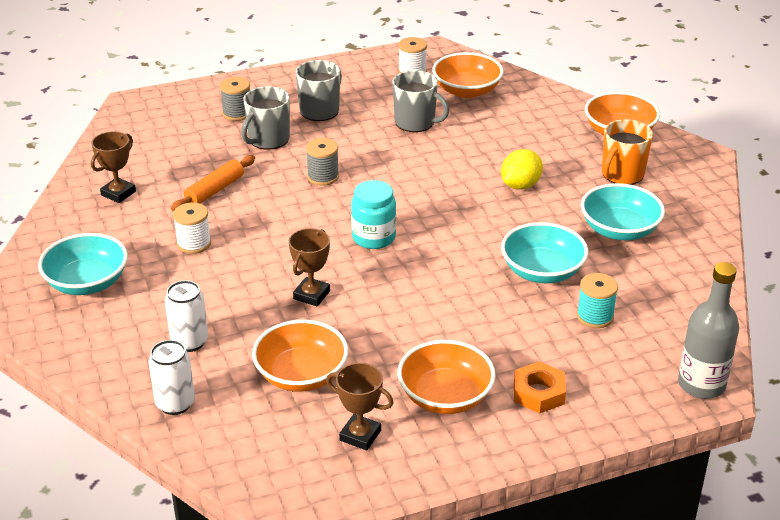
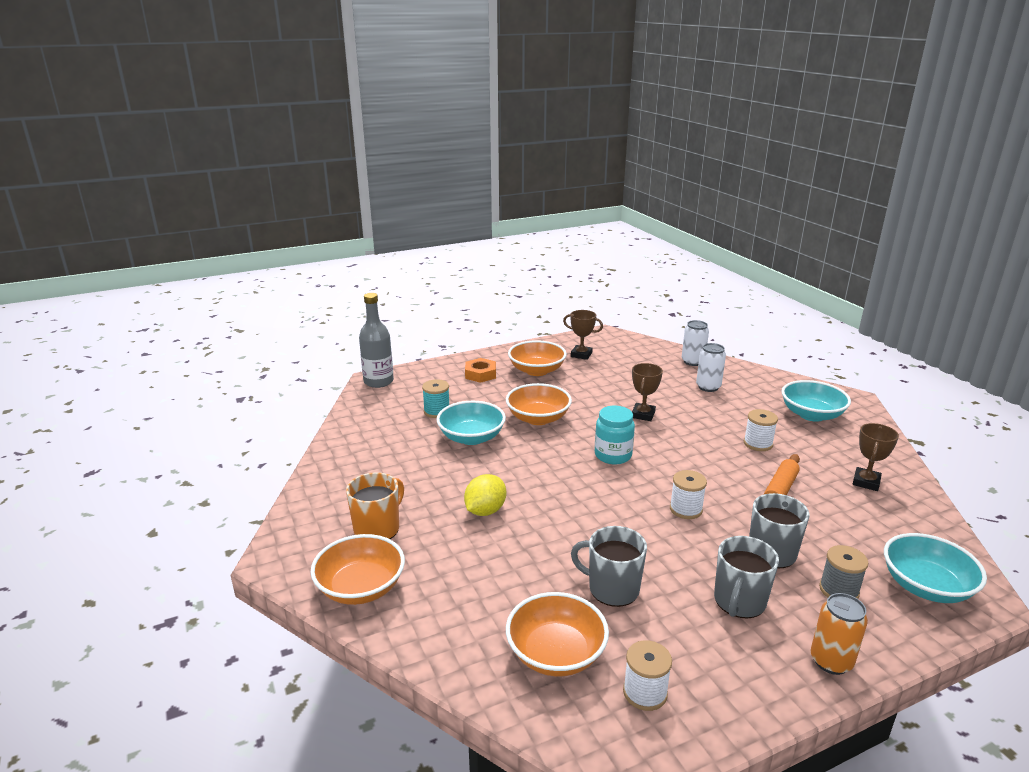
camera: 175 degrees right, 10 degrees down
orange bowl [252,320,348,392] -> orange bowl moved to [506,383,572,425]
grey spool [306,138,339,186] -> white spool [670,470,707,519]
turquoise bowl [581,183,665,240] -> turquoise bowl moved to [884,533,987,603]
none -> orange can [811,593,868,675]

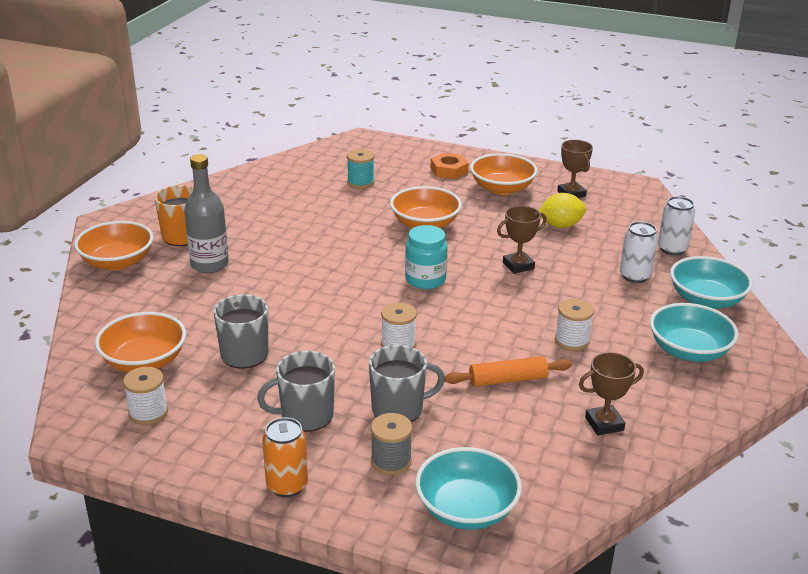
camera: 45 degrees right, 5 degrees up
grey bottle [359,293,394,388] -> grey bottle moved to [184,154,229,273]
turquoise bowl [437,401,506,445] -> turquoise bowl moved to [670,256,753,309]
yellow lemon [464,474,506,516] -> yellow lemon moved to [538,193,587,228]

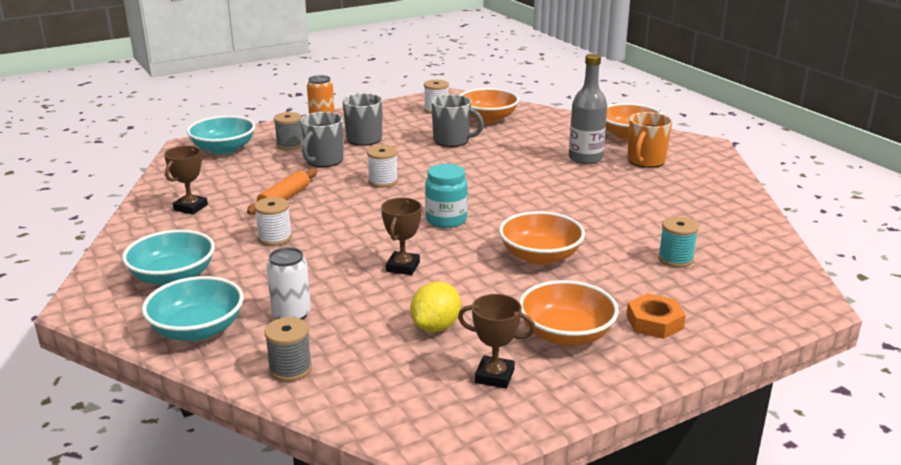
camera: 130 degrees right, 5 degrees down
white can [658,196,695,255] -> grey spool [264,317,312,382]

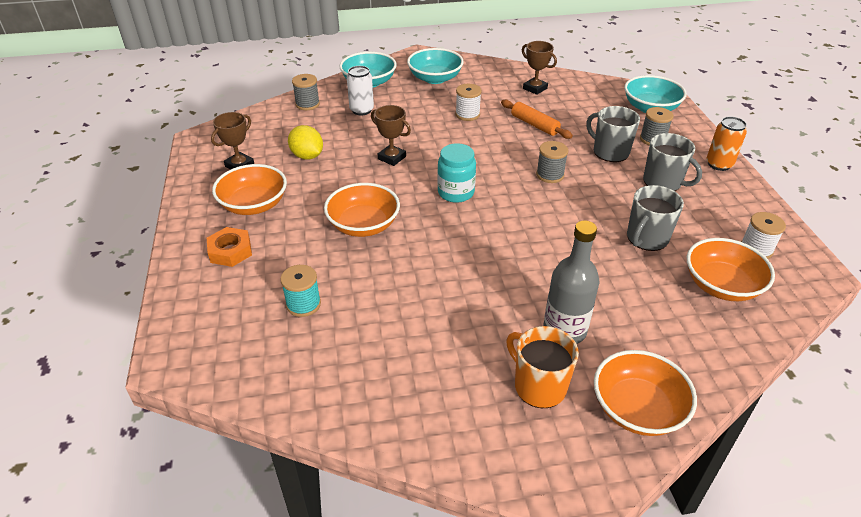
camera: 110 degrees right, 15 degrees up
white spool [367,145,398,188] -> grey spool [536,141,568,183]

